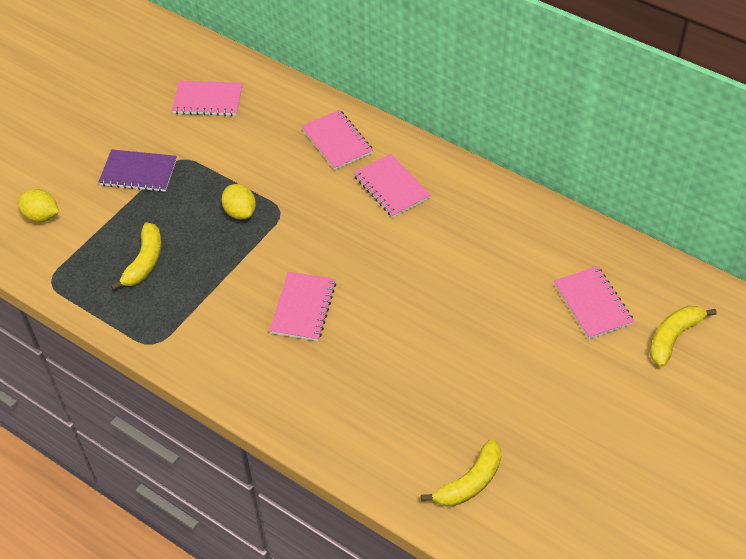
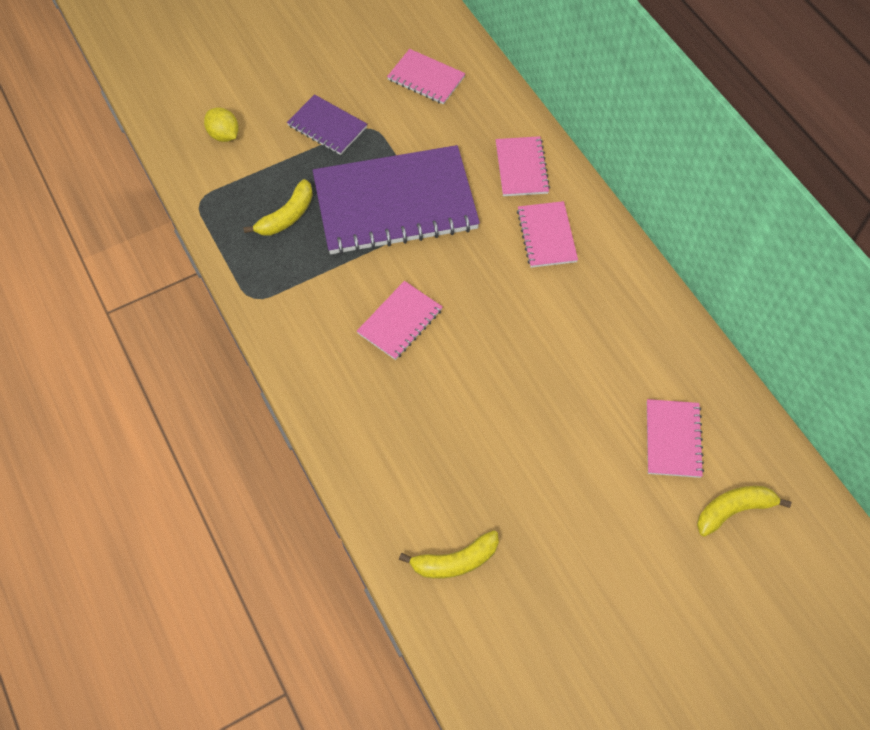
camera: 25 degrees right, 10 degrees up
yellow lemon [222,184,256,219] -> purple notebook [313,145,480,255]

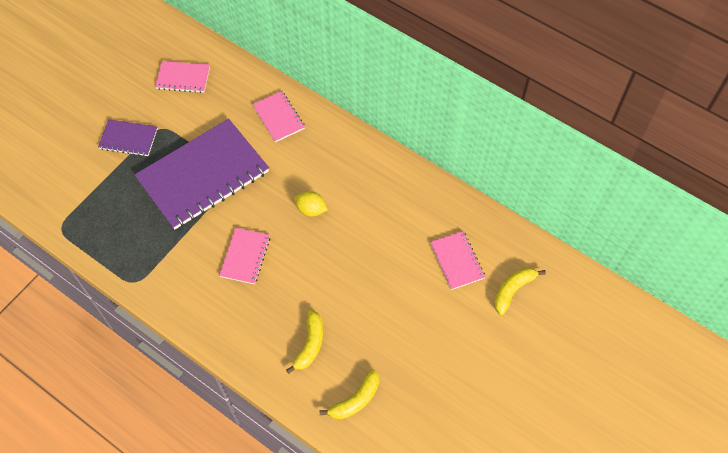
camera: 25 degrees left, 0 degrees up
yellow lemon [204,107,239,142] -> yellow lemon moved to [294,191,328,216]
yellow banana [243,179,313,236] -> yellow banana moved to [286,310,323,374]
pink notebook [517,201,578,268] -> none

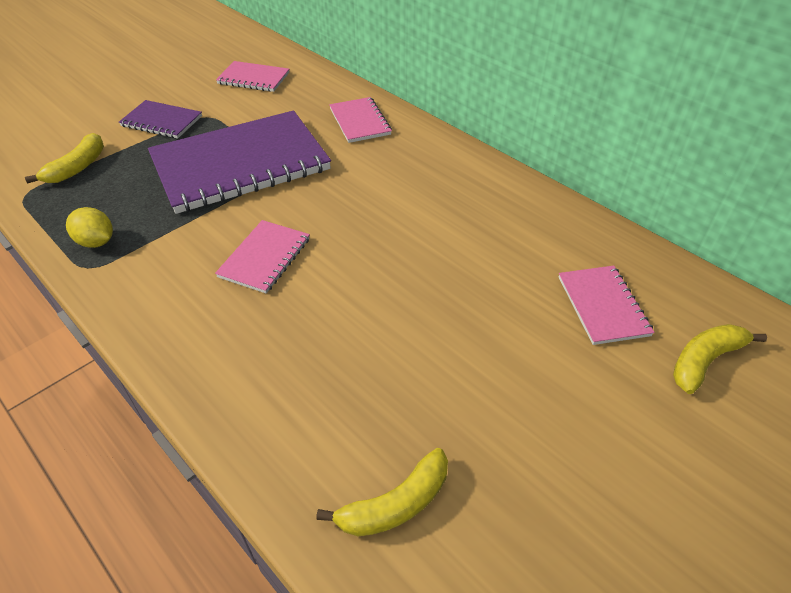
camera: 10 degrees right, 15 degrees down
yellow banana [286,310,323,374] -> yellow banana moved to [25,133,104,183]
yellow lemon [294,191,328,216] -> yellow lemon moved to [66,207,113,248]

